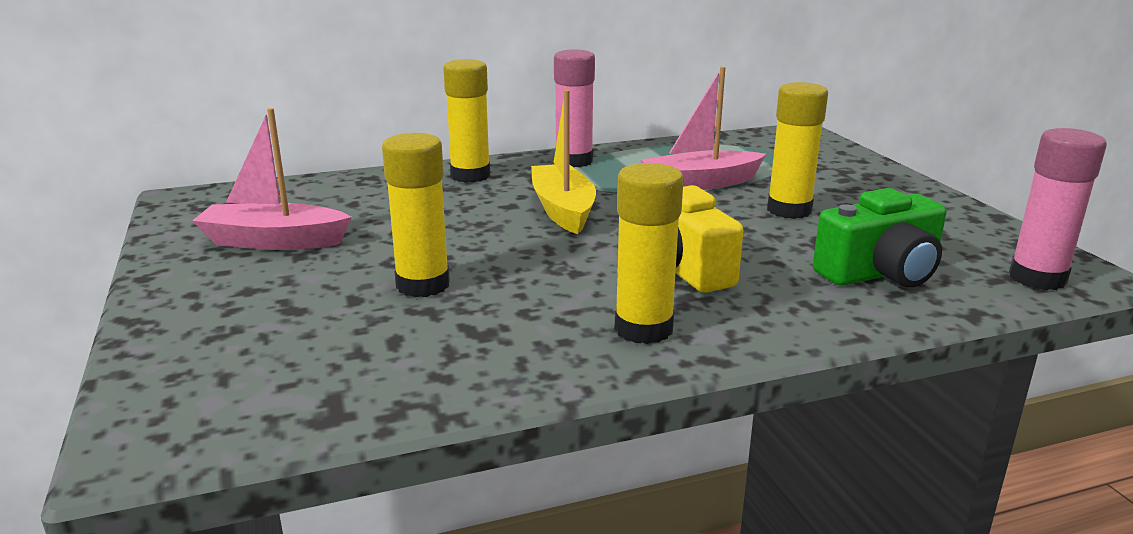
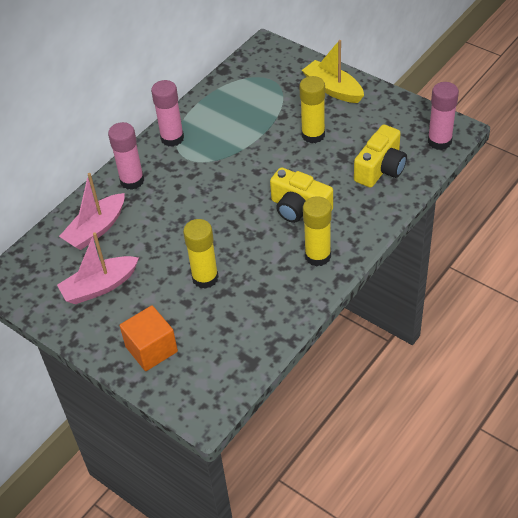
camera: 30 degrees left, 25 degrees up
yellow glue stick [443,59,490,183] -> pink glue stick [108,122,144,190]
yellow boat [531,90,596,234] -> yellow boat moved to [302,40,364,103]
pink boat [641,67,766,190] -> pink boat moved to [59,173,125,250]
green camera [813,188,947,287] -> yellow camera [354,125,407,188]
none -> orange cube [120,305,178,371]

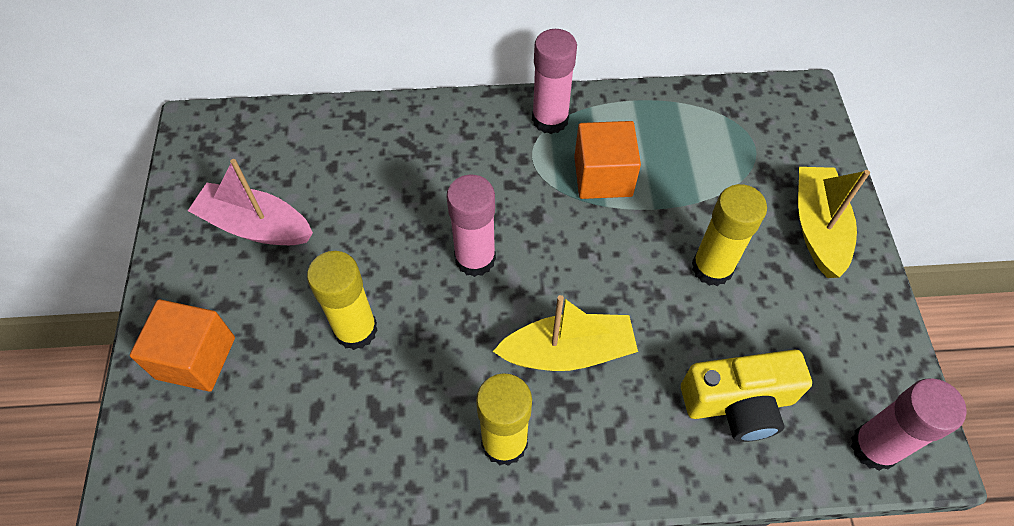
camera: 45 degrees right, 10 degrees up
pink boat [59,173,125,250] -> none
pink glue stick [108,122,144,190] -> pink glue stick moved to [447,175,496,277]
yellow camera [270,167,333,223] -> yellow boat [493,295,638,371]
none -> orange cube [574,121,641,199]

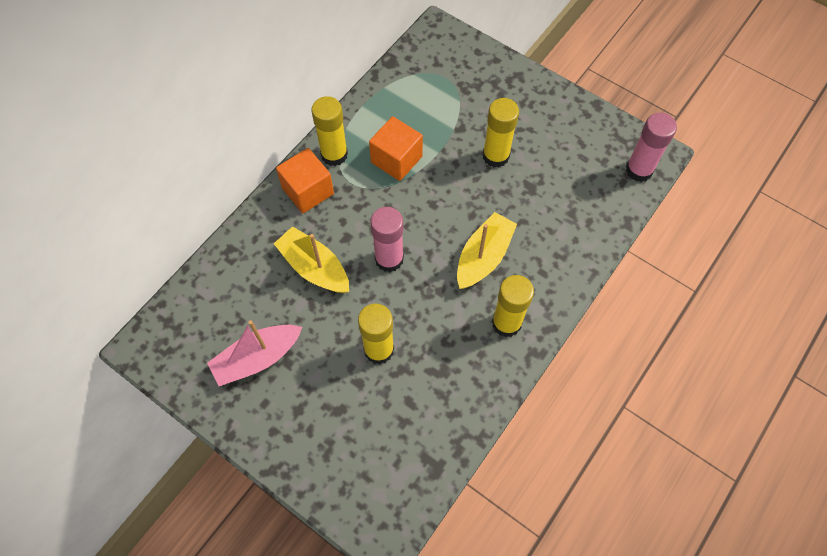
camera: 50 degrees left, 5 degrees up
orange cube [130,299,235,392] -> orange cube moved to [276,148,334,213]
pink glue stick [532,29,577,134] -> yellow glue stick [311,96,348,166]
yellow camera [681,349,812,442] -> none
yellow boat [798,167,870,278] -> yellow boat moved to [274,226,349,293]

